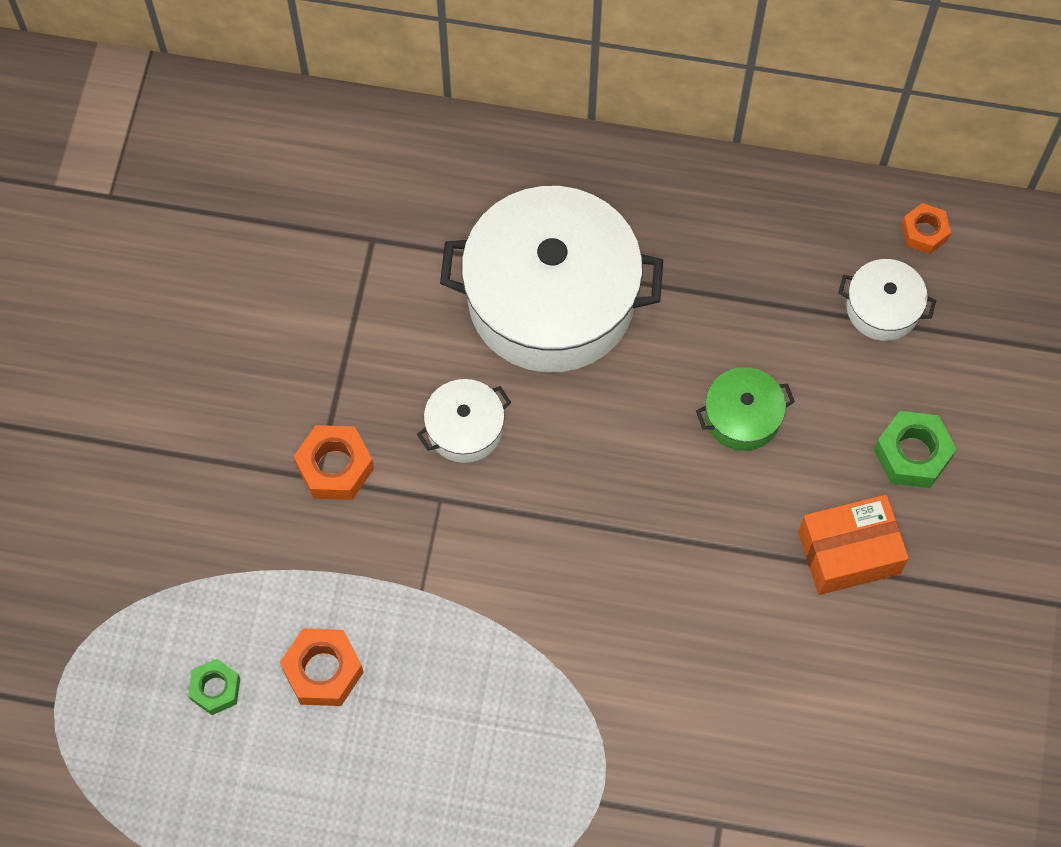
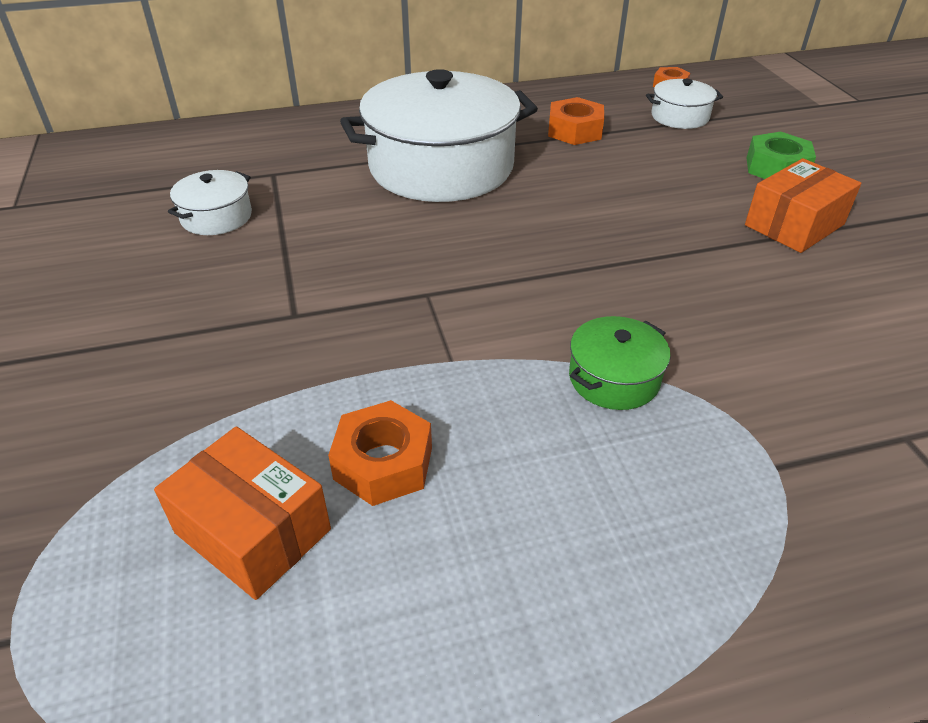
camera: 25 degrees left, 25 degrees down
green nut [188,659,240,715] -> orange box [154,426,331,600]
orange nut [294,425,374,500] -> orange nut moved to [548,97,604,145]
white pot [417,379,511,463] -> white pot moved to [168,170,252,235]
green pot [696,367,795,451] -> green pot moved to [569,316,671,410]

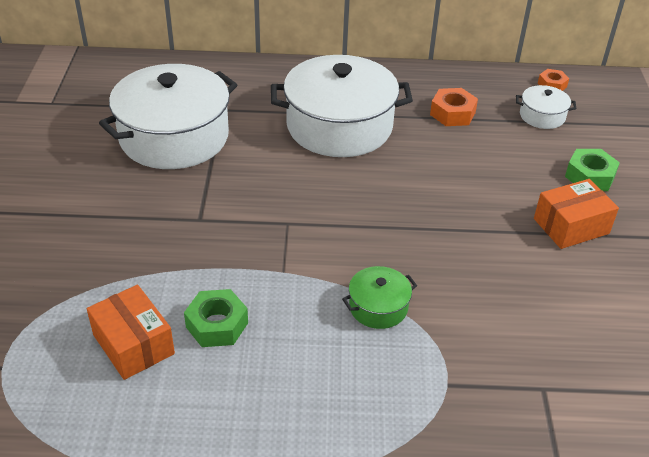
camera: 15 degrees right, 0 degrees up
white pot [168,170,252,235] -> white pot [99,64,237,169], size x2.26
orange nut [328,400,432,506] -> green nut [184,289,248,347]

